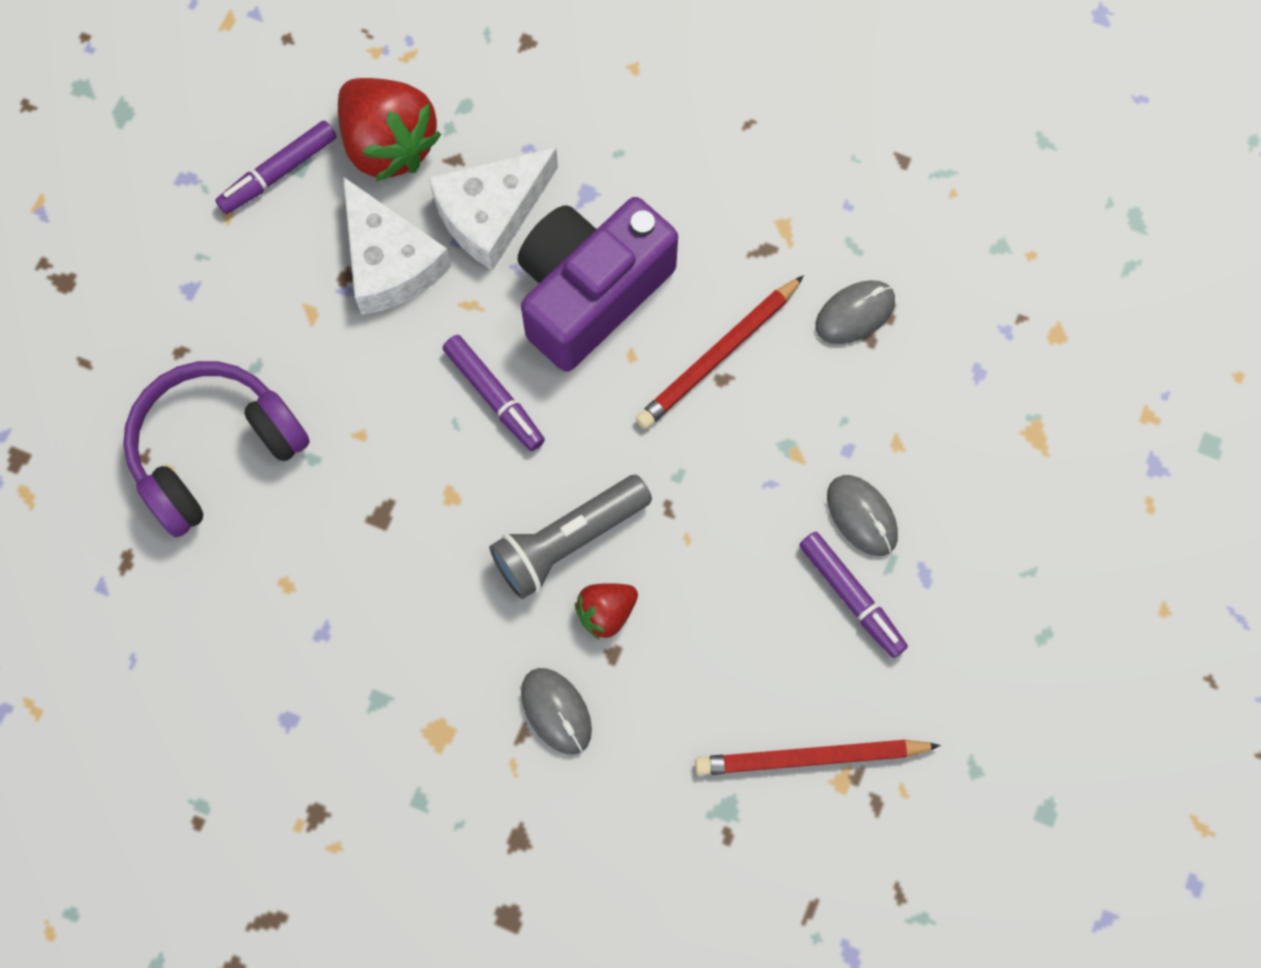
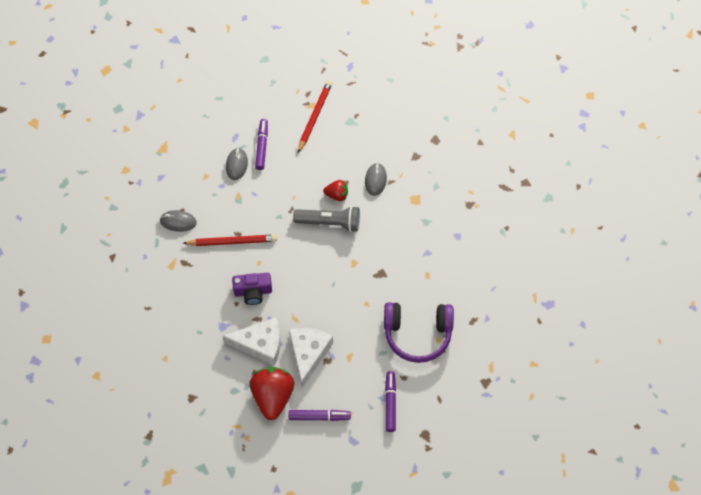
camera: 140 degrees left, 10 degrees down
purple marker [443,335,545,451] -> purple marker moved to [385,371,396,432]
purple camera [518,197,678,372] -> purple camera [232,273,272,305], size x0.55
red pencil [695,740,941,775] -> red pencil turned 105 degrees counterclockwise [298,80,332,153]

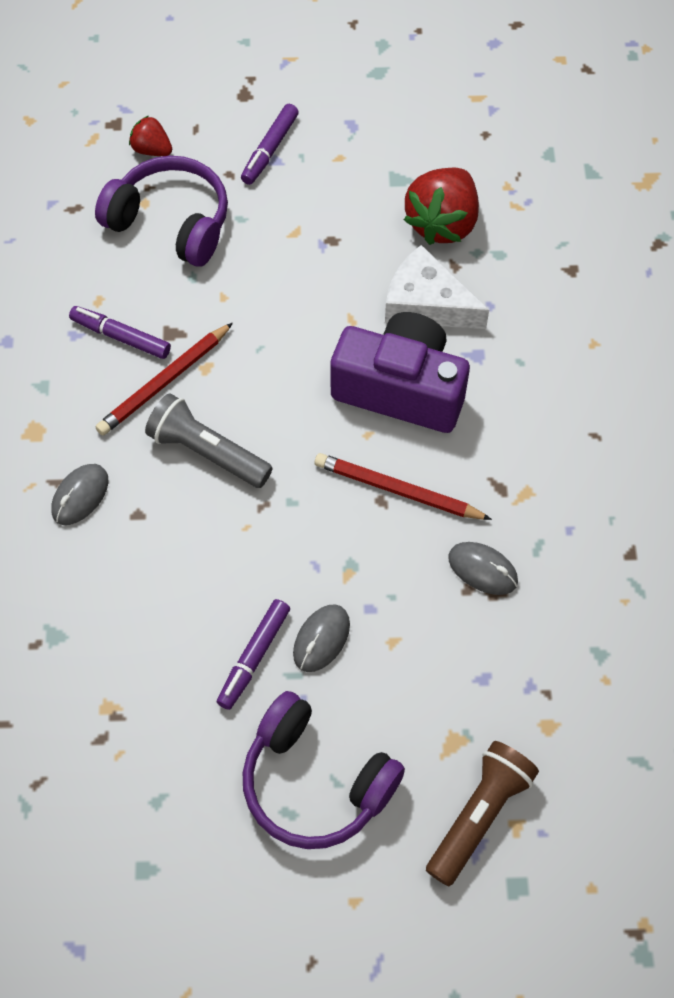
camera: 155 degrees left, 0 degrees up
purple camera [232,273,272,305] -> purple camera [330,312,470,433], size x1.82
purple marker [288,410,351,421] -> purple marker moved to [69,306,171,359]
white cheese [289,328,333,388] -> none
red pencil [298,80,332,153] -> red pencil moved to [95,323,233,435]
red strawberry [323,180,348,201] -> red strawberry moved to [129,116,172,156]
none -> purple headphones [243,691,405,849]
none -> brown flashlight [426,741,539,886]

